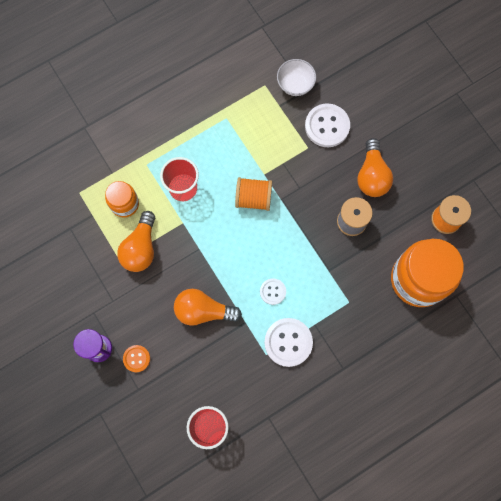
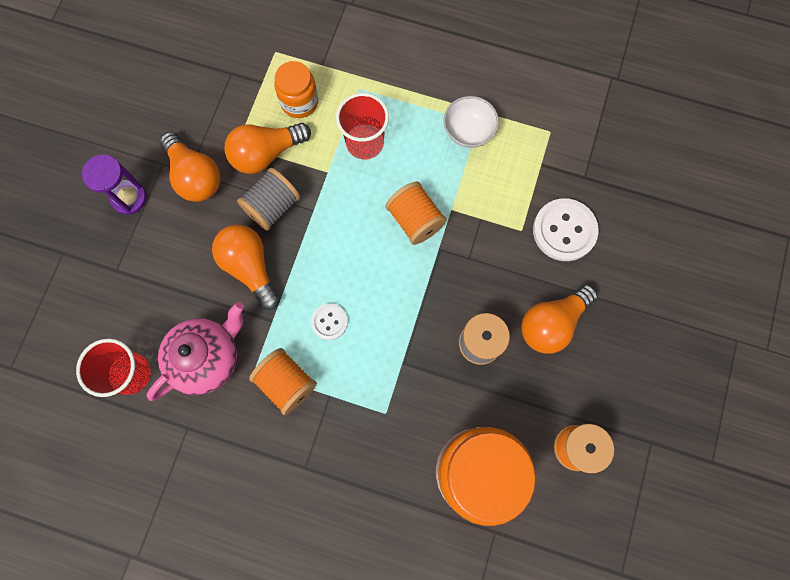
camera: 50 degrees right, 0 degrees up
orange button [123,345,150,372] -> none
white button [264,318,313,367] -> orange spool [249,348,317,415]
white bowl [277,59,316,96] -> white bowl moved to [443,96,499,148]
none -> pink teapot [147,302,244,401]
none -> orange light bulb [160,132,221,202]
none -> grey spool [237,168,300,231]

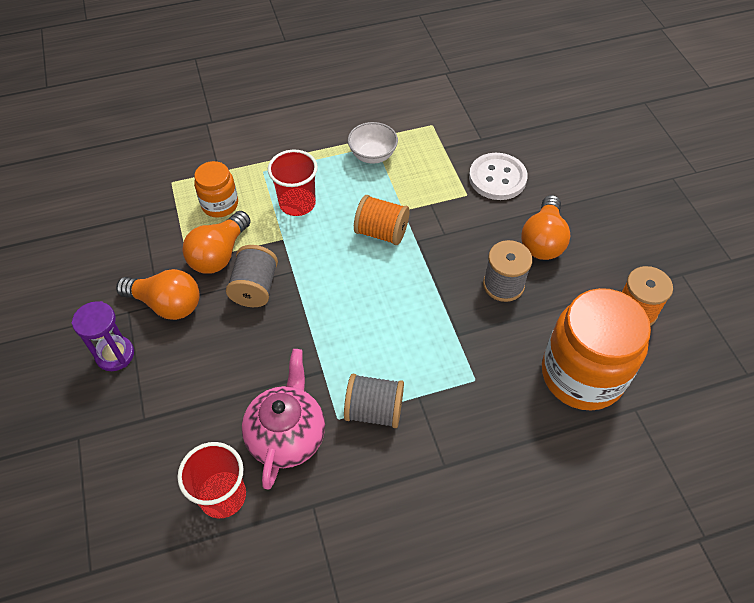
camera: 35 degrees left, 20 degrees down
orange light bulb [212,224,280,310] -> none
orange spool [249,348,317,415] -> grey spool [344,374,404,428]
white button [311,303,348,340] -> none

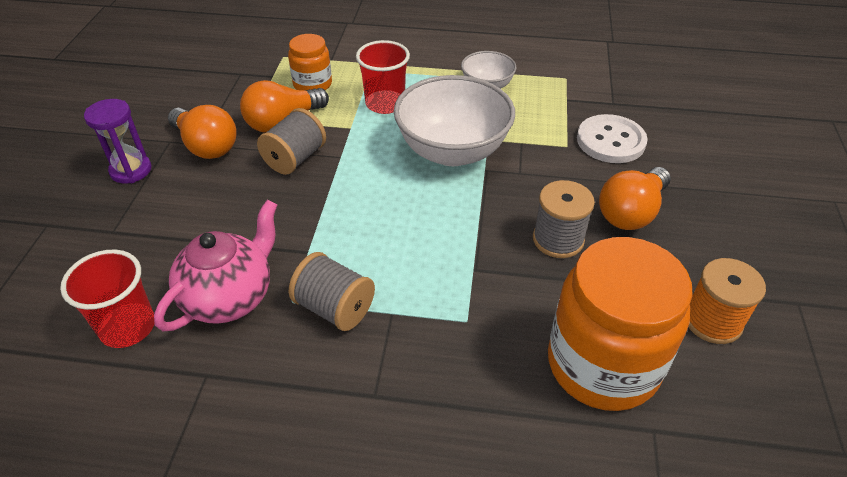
camera: 25 degrees right, 10 degrees down
orange spool [354,195,410,245] -> white bowl [394,75,515,166]

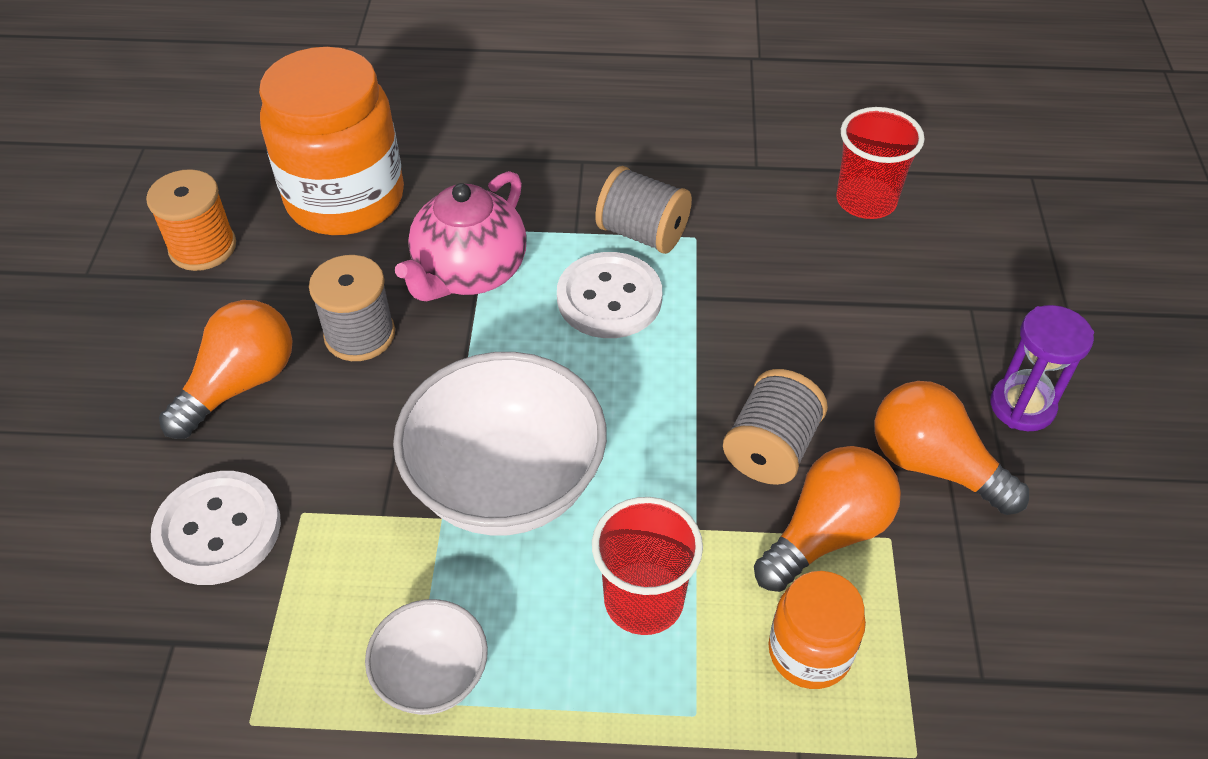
camera: 175 degrees right, 5 degrees up
pink teapot [154,200,277,331] -> pink teapot moved to [395,171,526,301]
none -> white button [557,252,662,338]

